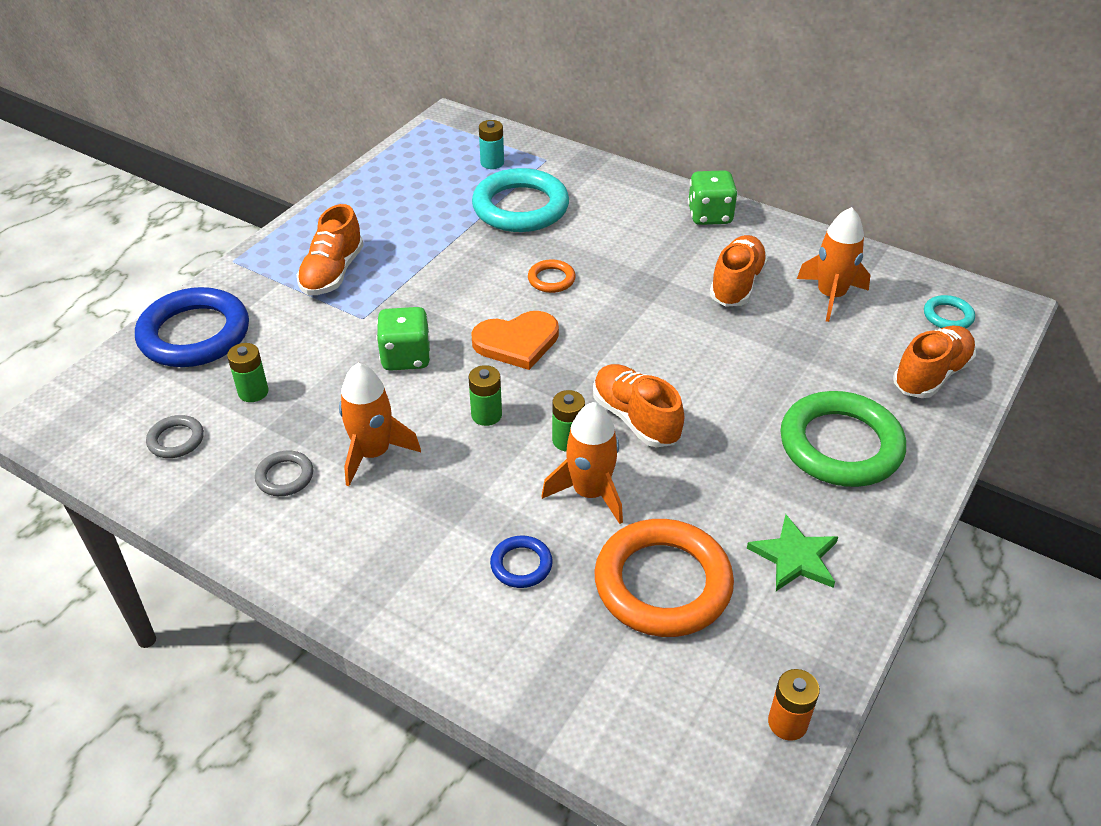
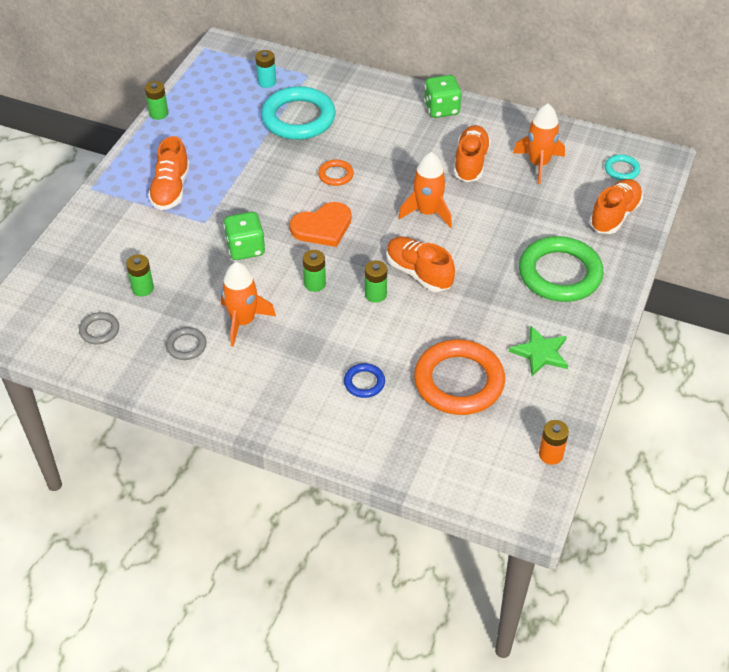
camera: 10 degrees left, 5 degrees up
blue ring [135,287,249,367] -> none
orange rocket [542,402,623,524] -> orange rocket moved to [398,152,452,228]
none -> green battery [145,81,168,120]

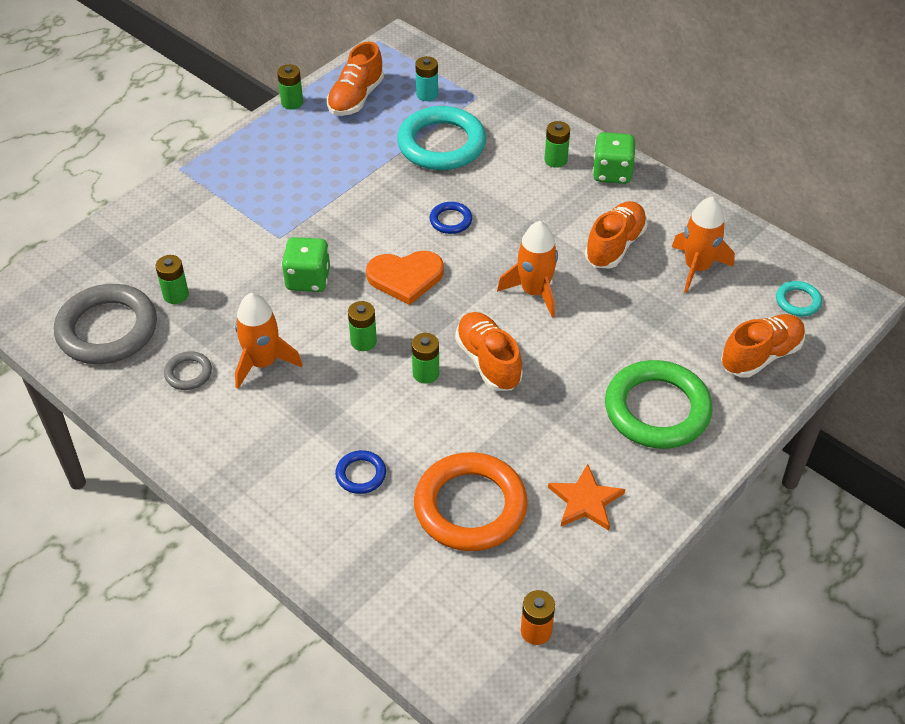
camera: 20 degrees right, 0 degrees up
grey ring [79,312,119,344] -> grey ring [54,284,157,364], size x2.19
orange shoe [148,136,190,210] -> orange shoe moved to [327,42,384,116]
orange ring [318,160,354,186] -> blue ring [429,202,472,234]
green star [509,326,568,376] -> orange star [548,464,625,530]
none -> green battery [544,121,570,168]

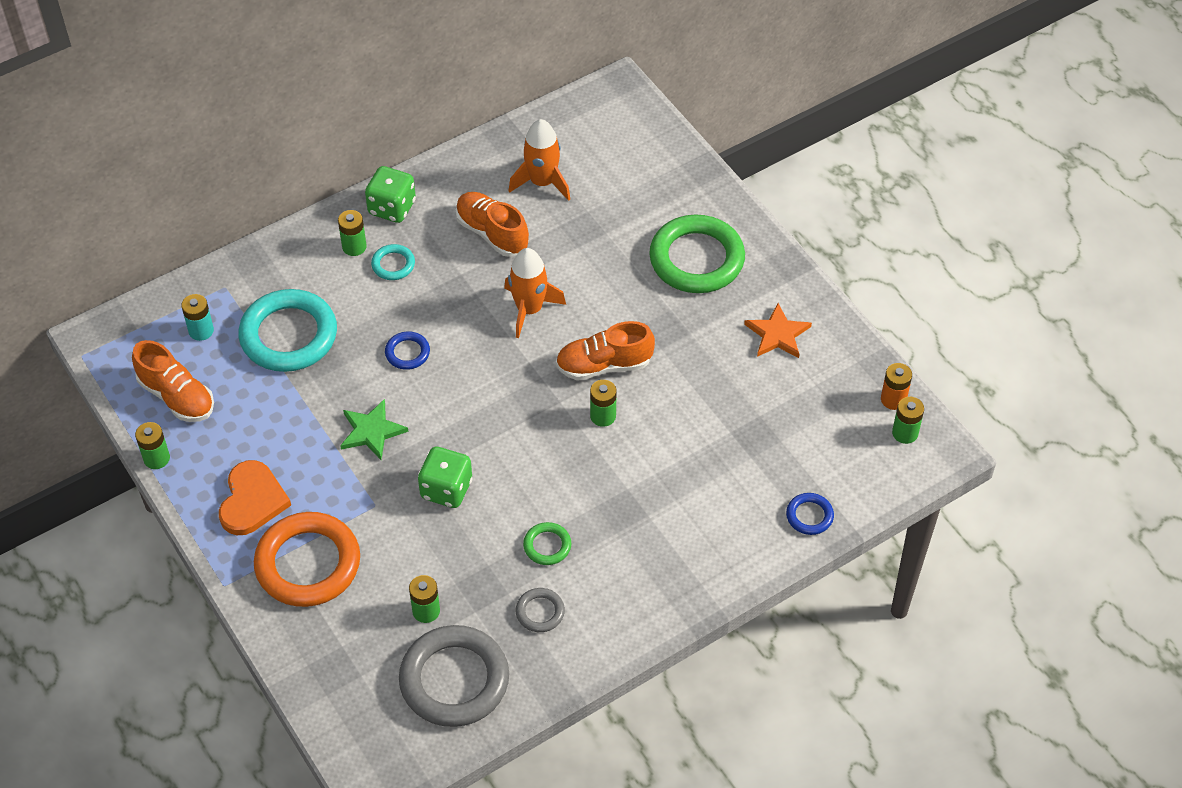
camera: 75 degrees left, 5 degrees up
orange rocket [235,293,302,389] -> green ring [523,522,571,565]
blue ring [335,450,386,494] -> blue ring moved to [786,493,834,535]
green battery [348,301,377,351] -> green battery moved to [892,397,924,444]
orange heart [366,251,444,305] -> orange heart moved to [219,460,291,535]
orange ring [414,452,528,551] -> orange ring moved to [254,512,360,607]
orange shoe [721,314,805,378] -> none
turquoise ring [776,281,822,316] -> turquoise ring moved to [371,244,415,280]
none -> green star [340,399,408,460]

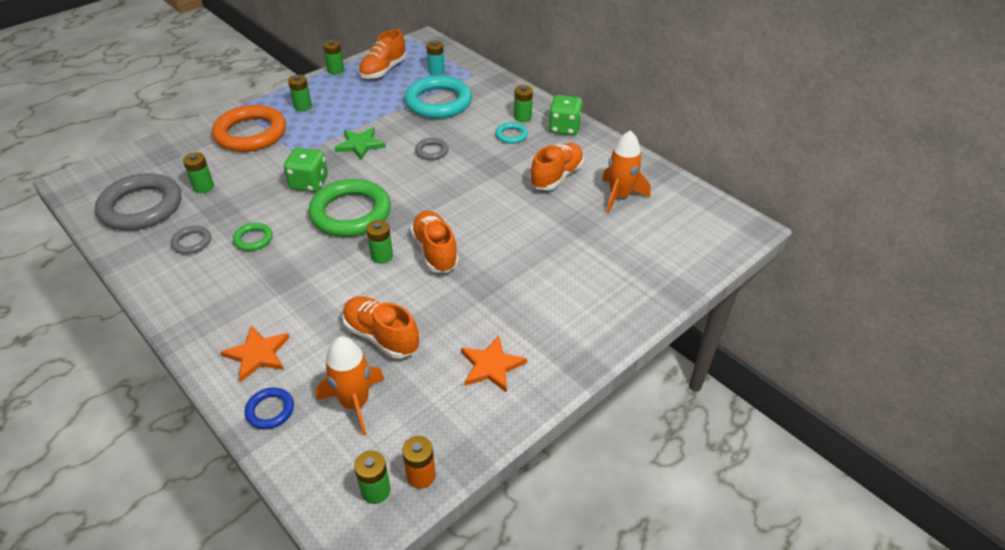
camera: 80 degrees right, 10 degrees down
orange heart [219,460,291,535] -> green battery [288,75,312,111]
blue ring [385,332,430,370] -> grey ring [415,138,449,160]
orange rocket [504,248,566,338] -> orange rocket moved to [316,336,385,436]
green ring [649,215,745,293] -> green ring moved to [308,179,391,237]
none -> orange star [221,326,290,382]
none -> orange shoe [342,296,419,358]

